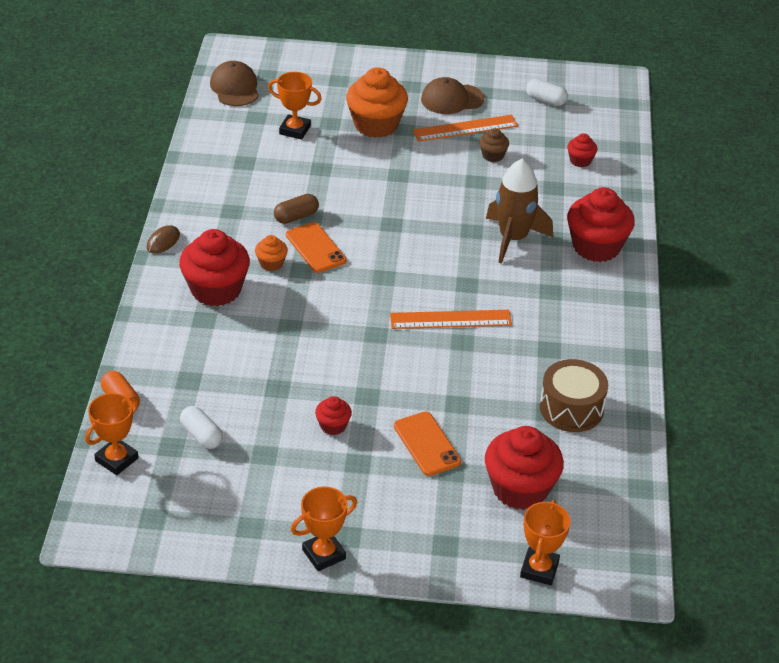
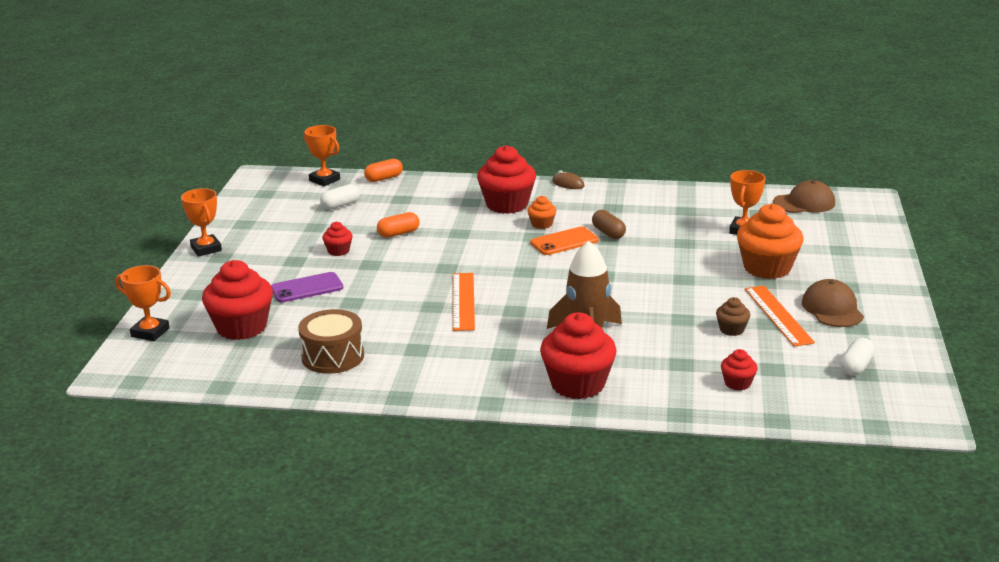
camera: 95 degrees right, 15 degrees down
orange phone [394,412,461,476] -> purple phone [271,272,343,302]
none -> orange capsule [377,212,420,238]

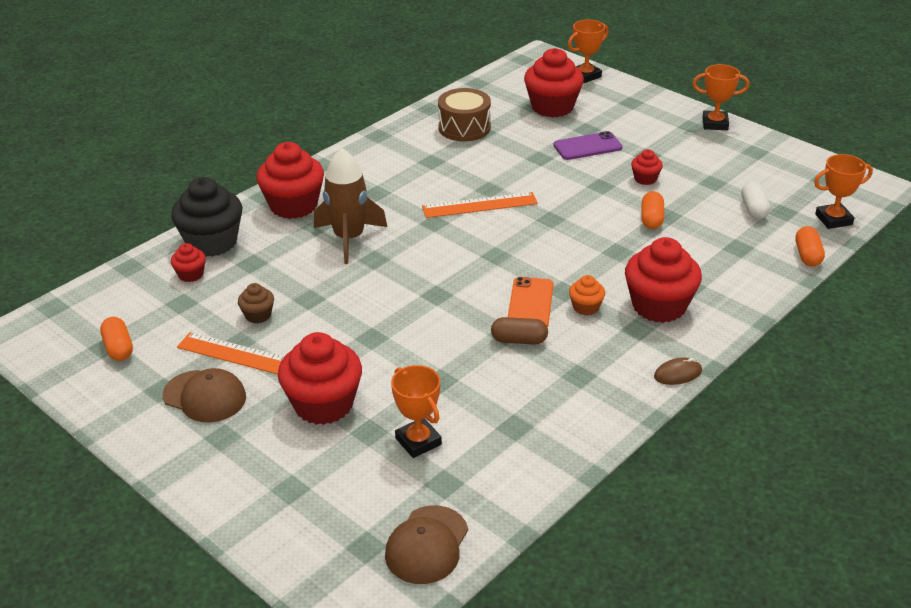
camera: 125 degrees right, 10 degrees up
purple phone [271,272,343,302] -> purple phone turned 60 degrees clockwise [554,131,623,160]
orange ruler [453,273,475,331] -> orange ruler turned 45 degrees counterclockwise [422,192,538,218]
orange cupcake [737,204,804,279] -> red cupcake [278,332,362,425]
white capsule [840,338,875,376] -> orange capsule [100,317,133,361]
none -> black cupcake [171,177,243,257]

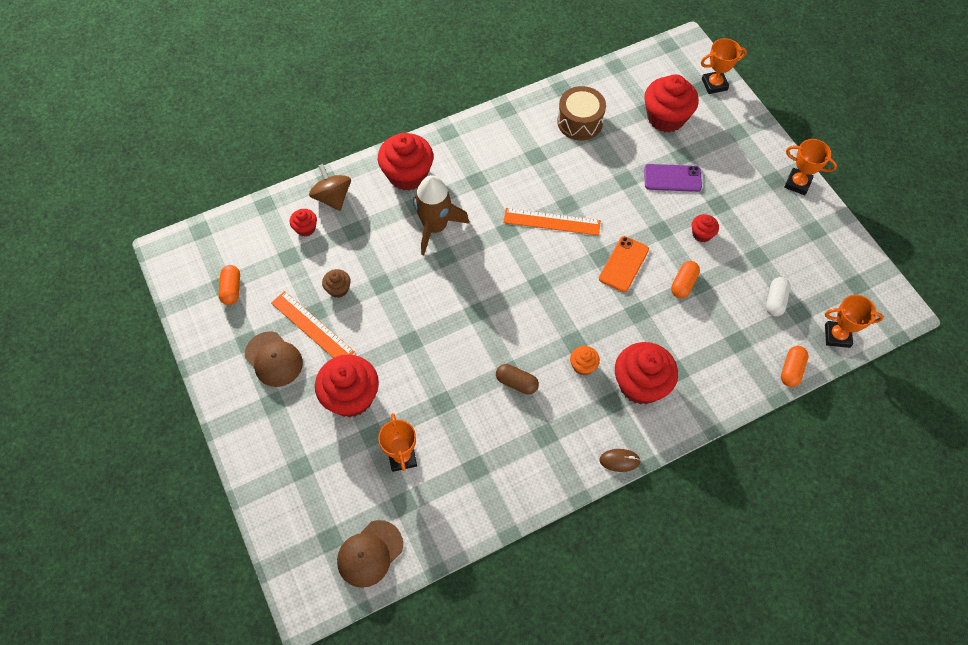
camera: 20 degrees right, 25 degrees up
black cupcake [171,177,243,257] -> brown spinning top [309,164,351,211]
orange phone [508,277,553,327] -> orange phone moved to [599,236,649,292]

